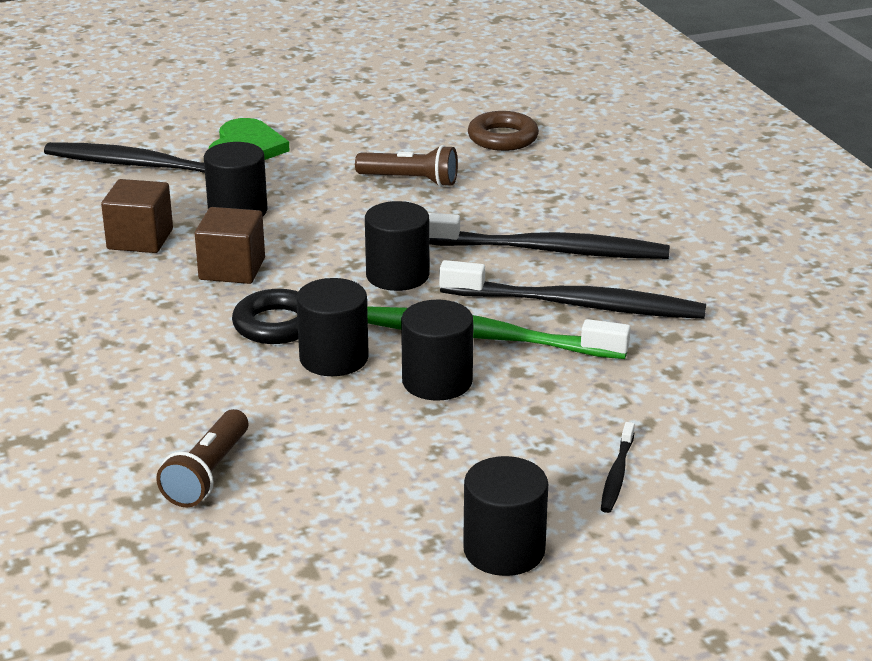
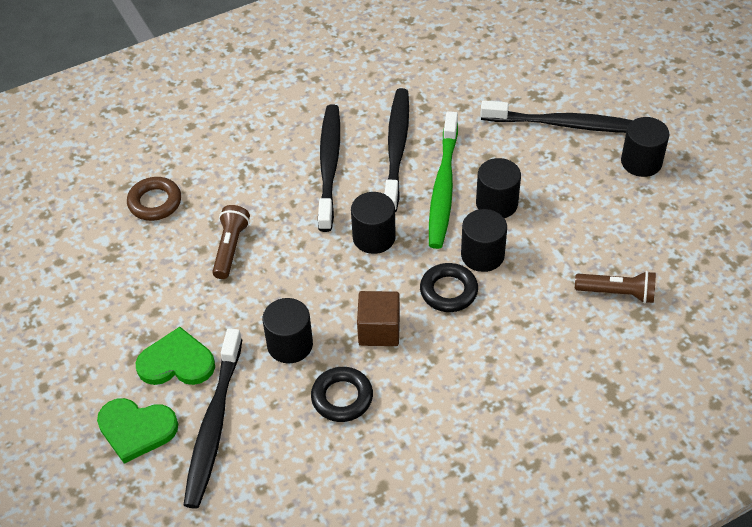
camera: 95 degrees left, 20 degrees up
brown cube [101,179,173,253] -> black ring [311,367,373,422]
black toothbrush [601,422,635,513] -> black toothbrush [480,100,633,133], size x2.29
none -> green heart [97,398,178,464]

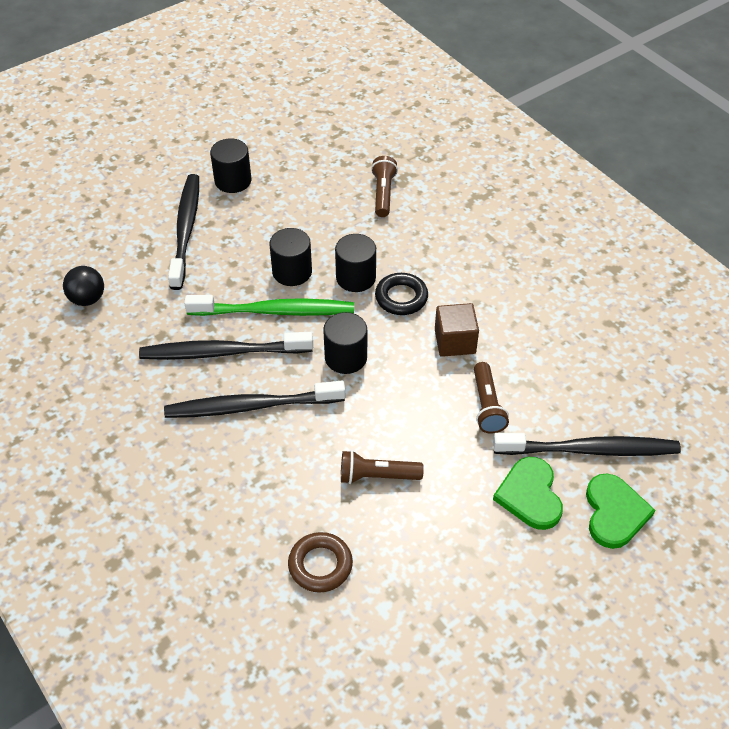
camera: 100 degrees left, 0 degrees up
black cylinder [263,298,313,363] -> brown flashlight [474,362,509,434]
black ring [311,367,373,422] -> none
none -> black ball [63,266,104,306]

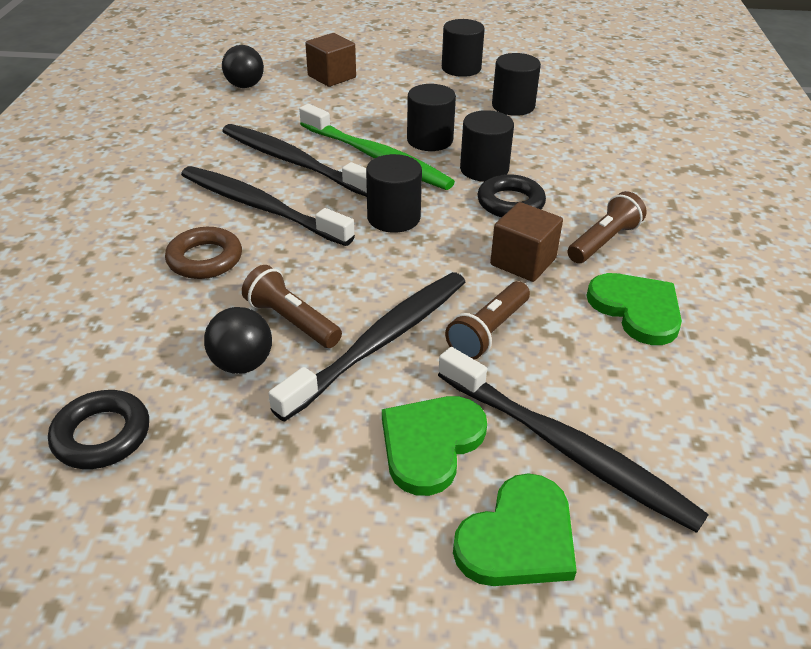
camera: 40 degrees right, 10 degrees down
black toothbrush [168,174,199,290] -> black toothbrush moved to [269,272,465,422]
brown ring [288,532,353,593] -> brown ring moved to [165,227,242,279]
brown flashlight [371,156,398,217] -> brown flashlight moved to [568,191,647,263]
none -> black ring [48,390,149,469]
none -> black ball [204,307,272,374]
none -> brown cube [305,33,356,87]
none -> black cylinder [492,53,541,116]
none -> green heart [587,273,682,345]

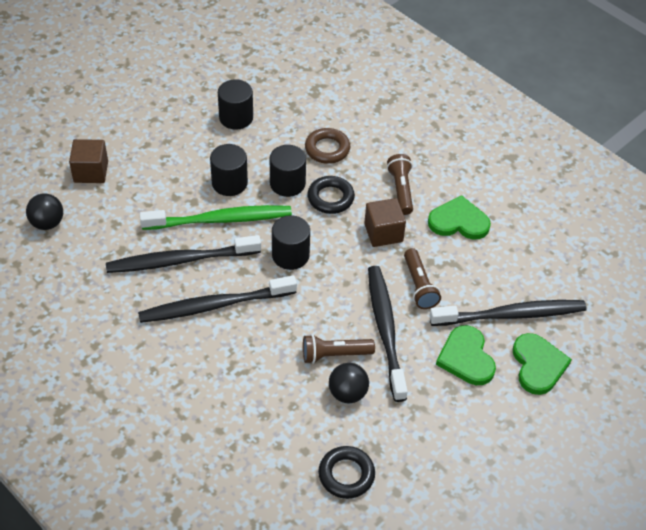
camera: 50 degrees left, 10 degrees up
brown ring [165,227,242,279] -> brown ring moved to [305,128,350,164]
black cylinder [442,19,485,77] -> none

